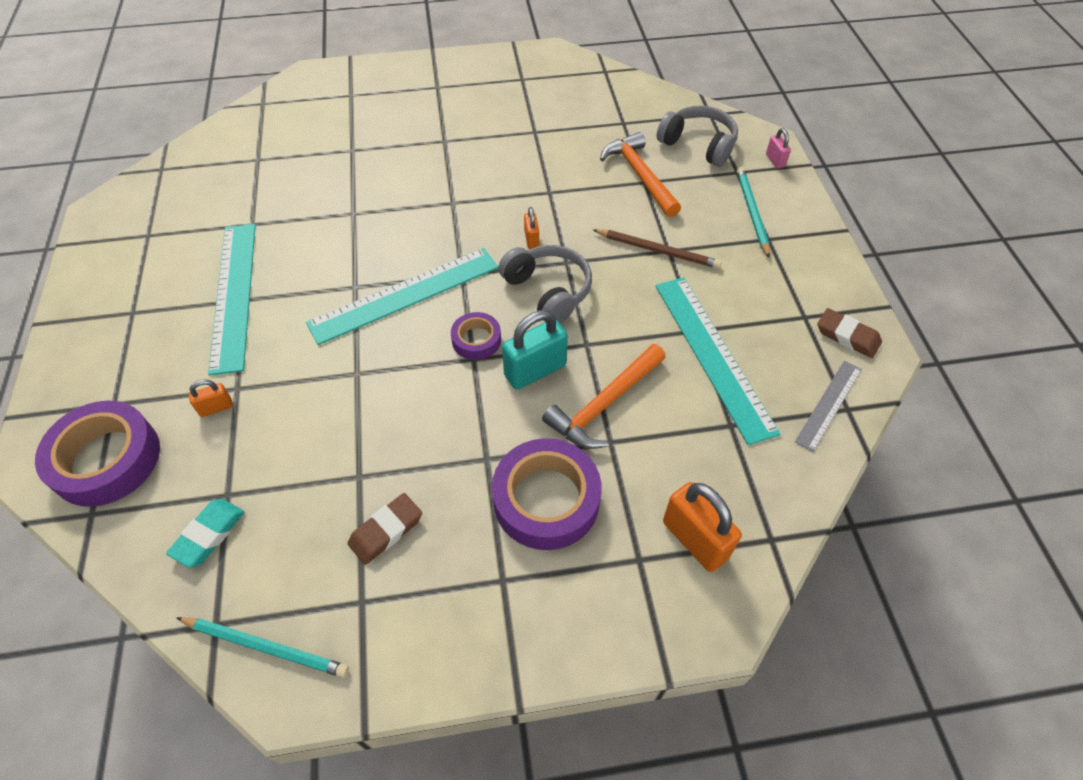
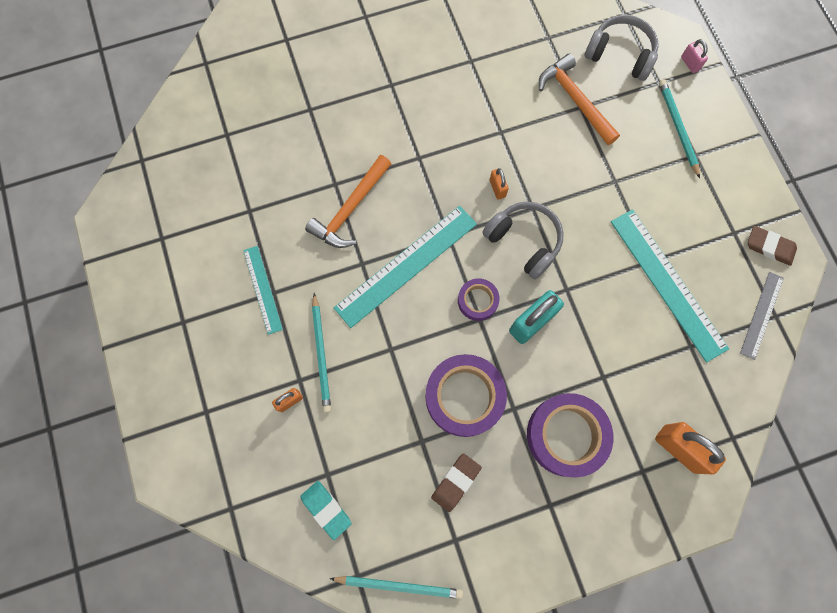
camera: 10 degrees left, 20 degrees up
purple tape [35,400,160,507] -> purple tape moved to [425,354,507,437]
turquoise eraser [166,499,245,568] -> turquoise eraser turned 60 degrees counterclockwise [300,481,351,540]
turquoise ruler [208,224,256,376] -> turquoise ruler [243,246,283,335], size x0.55
orange hammer [542,344,666,449] -> orange hammer moved to [305,155,391,248]
brown pencil [593,229,722,269] -> none
none -> turquoise pencil [312,293,331,413]

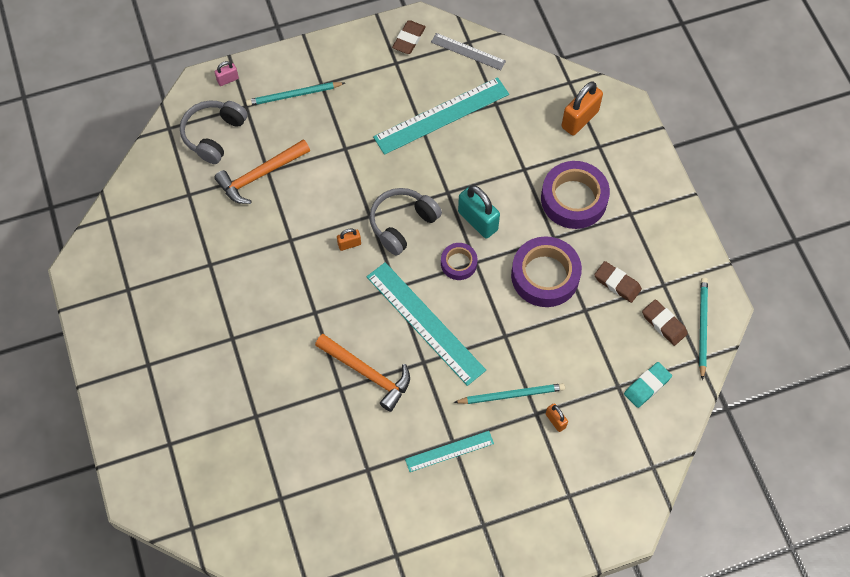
camera: 90 degrees left, 10 degrees down
none -> brown eraser [642,299,688,346]

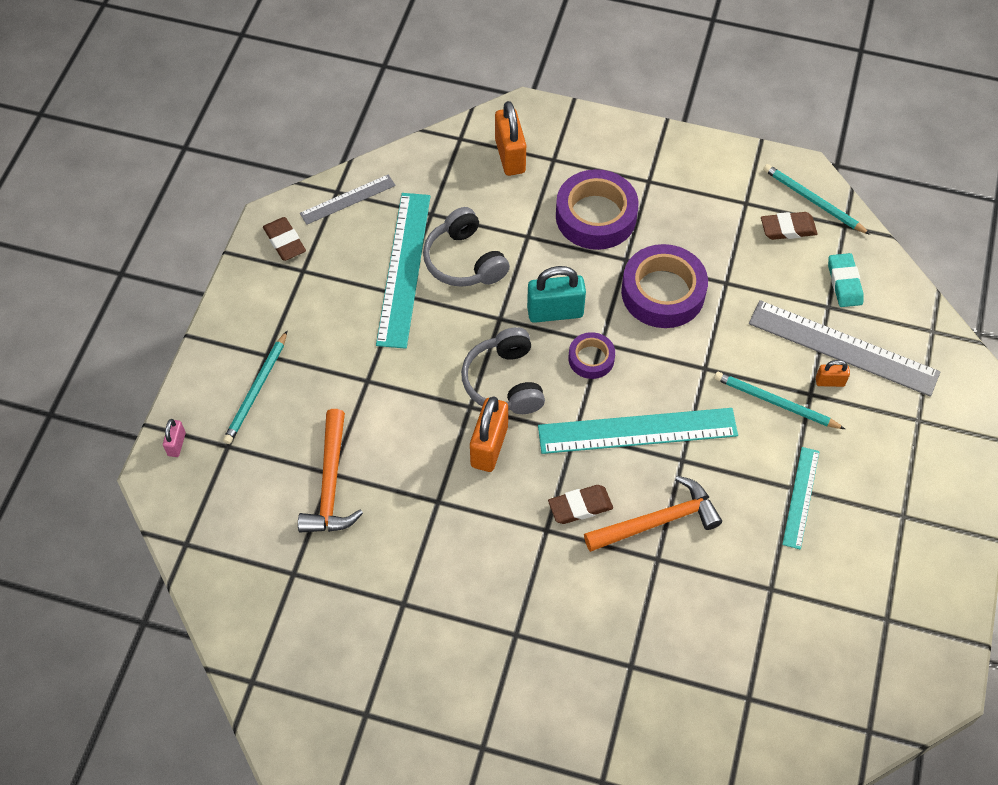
camera: 55 degrees left, 5 degrees down
grey headphones [180,101,248,164] -> grey headphones moved to [423,207,510,287]
orange padlock [337,229,361,251] -> orange padlock [470,396,508,472], size x1.94
turquoise pencil [453,383,565,404] -> turquoise pencil turned 90 degrees counterclockwise [714,372,845,429]
brown eraser [594,261,642,303] -> brown eraser moved to [548,485,613,524]
none -> grey ruler [749,300,940,397]

